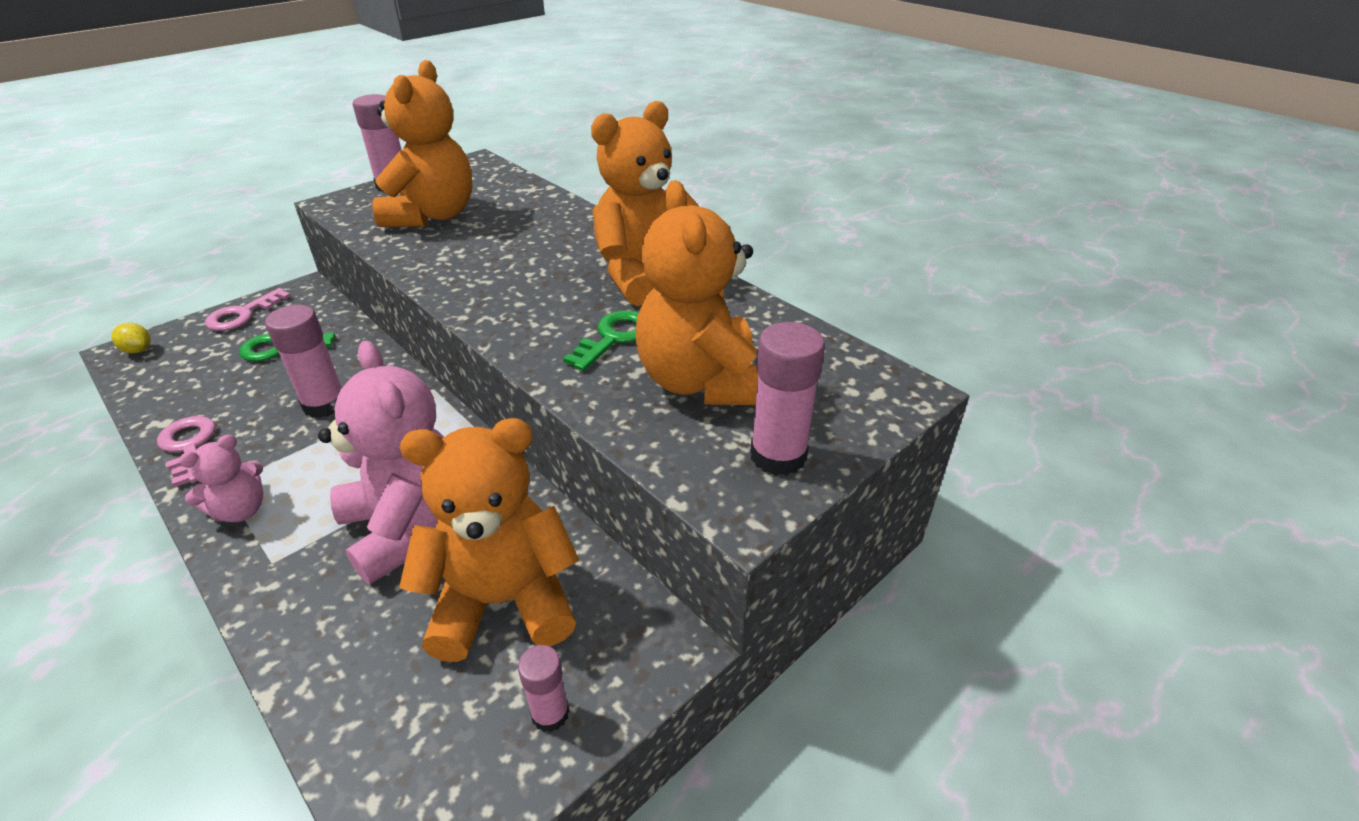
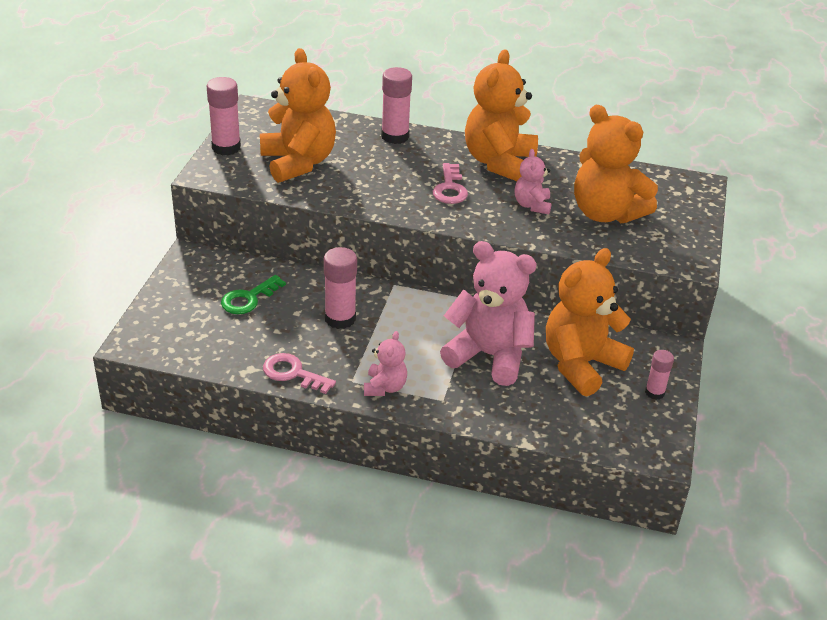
camera: 35 degrees left, 0 degrees up
yellow lemon [111,323,151,353] -> none
pink key [205,288,291,331] -> pink key moved to [433,163,468,204]
green key [563,310,639,371] -> pink teddy bear [515,149,552,214]
pink glue stick [750,322,825,476] -> pink glue stick moved to [381,67,412,144]

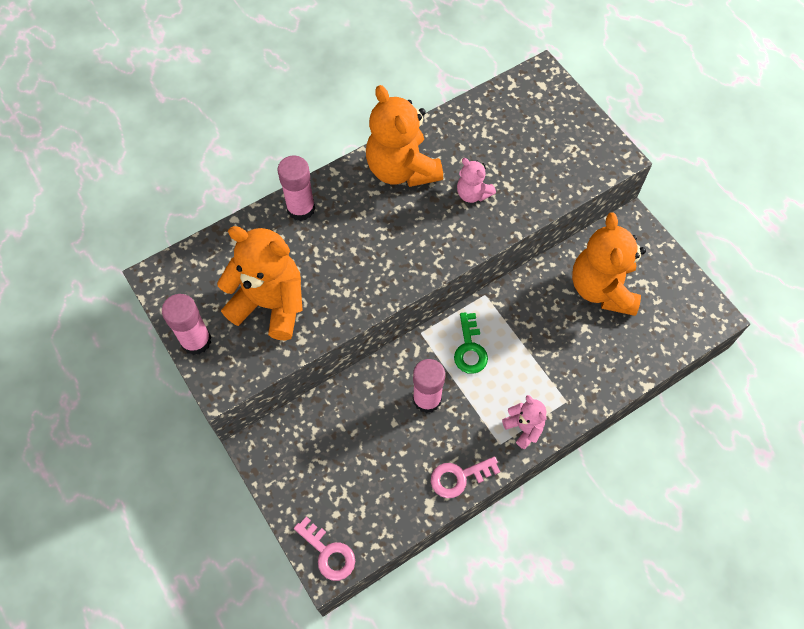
camera: 45 degrees left, 25 degrees up
green key [221,275,286,314] -> green key moved to [454,312,488,374]
pink key [433,163,468,204] -> pink key moved to [294,516,355,581]
pink teddy bear [440,241,537,386] -> none
orange teddy bear [574,105,658,223] -> none
pink glue stick [645,350,674,400] -> none

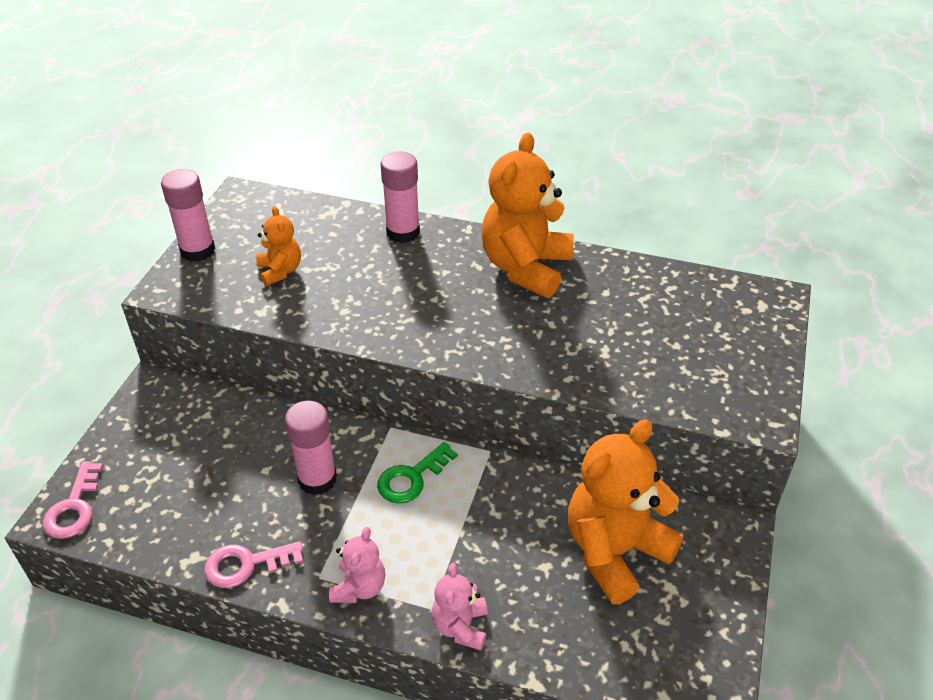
camera: 50 degrees right, 20 degrees down
orange teddy bear [217,226,302,340] -> orange teddy bear [256,206,301,286], size x0.50
pink key [431,456,500,498] -> pink key turned 45 degrees counterclockwise [204,541,303,588]
pink teddy bear [457,158,496,203] -> pink teddy bear moved to [432,563,488,651]

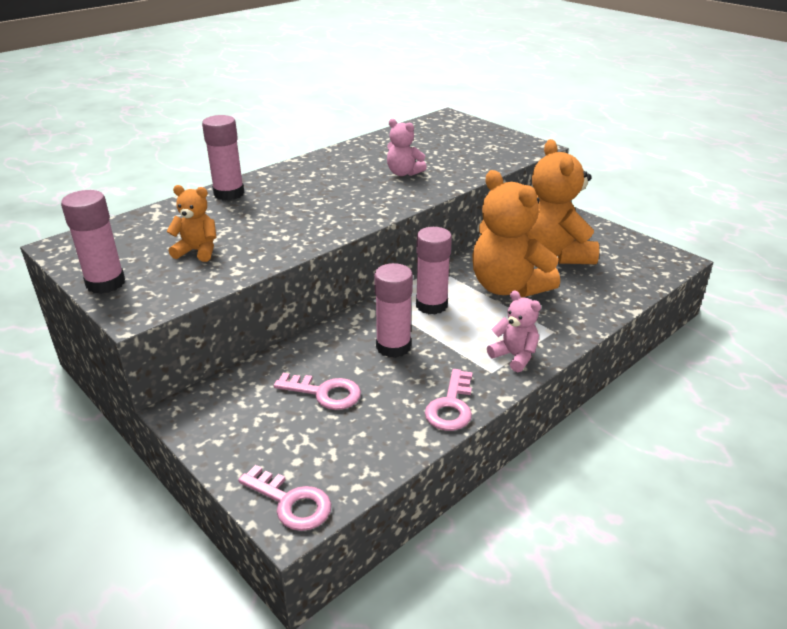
camera: 60 degrees left, 10 degrees down
green key [377,442,458,503] -> pink glue stick [416,227,452,315]
pink teddy bear [432,563,488,651] -> pink teddy bear moved to [387,119,427,176]
orange teddy bear [481,132,574,298] -> orange teddy bear moved to [473,170,560,297]
none -> pink key [274,373,361,410]

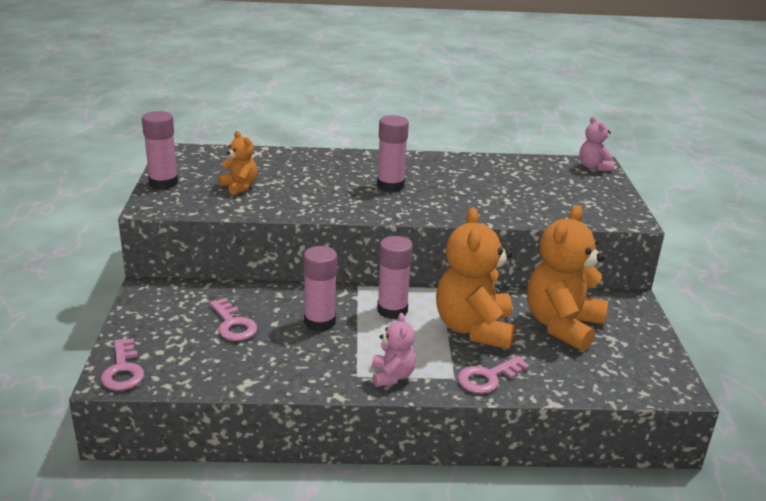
camera: 40 degrees right, 5 degrees down
pink glue stick [202,115,245,201] -> pink glue stick moved to [377,115,409,192]
pink teddy bear [387,119,427,176] -> pink teddy bear moved to [580,116,614,171]
pink key [425,369,473,431] -> pink key moved to [457,356,530,394]

